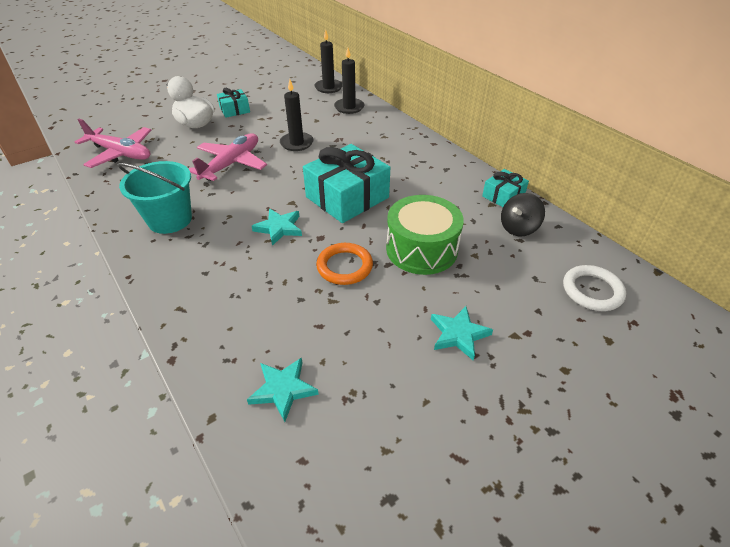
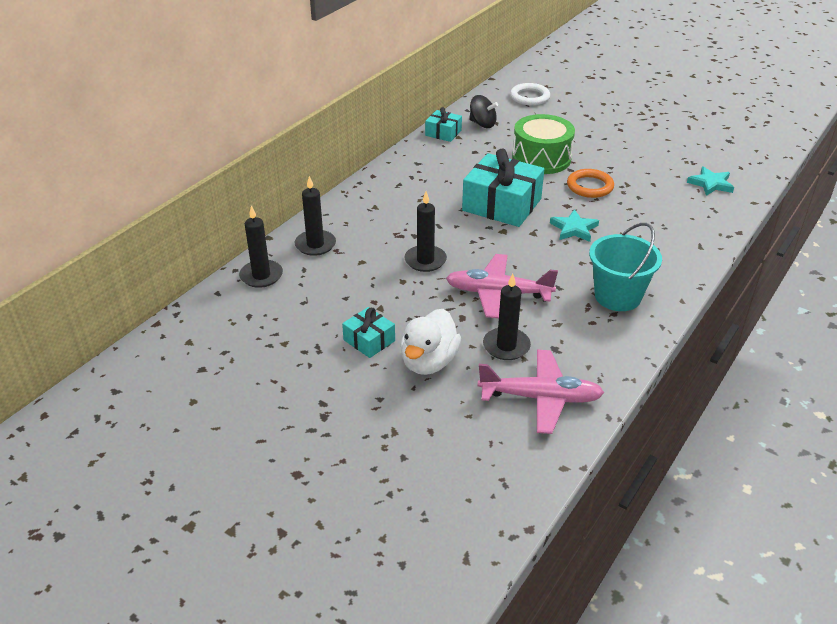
camera: 110 degrees left, 5 degrees down
pink plane [75,119,151,168] -> pink plane turned 90 degrees clockwise [478,350,604,434]
turquoise star [431,306,493,361] -> none
none -> black candle [483,274,531,360]

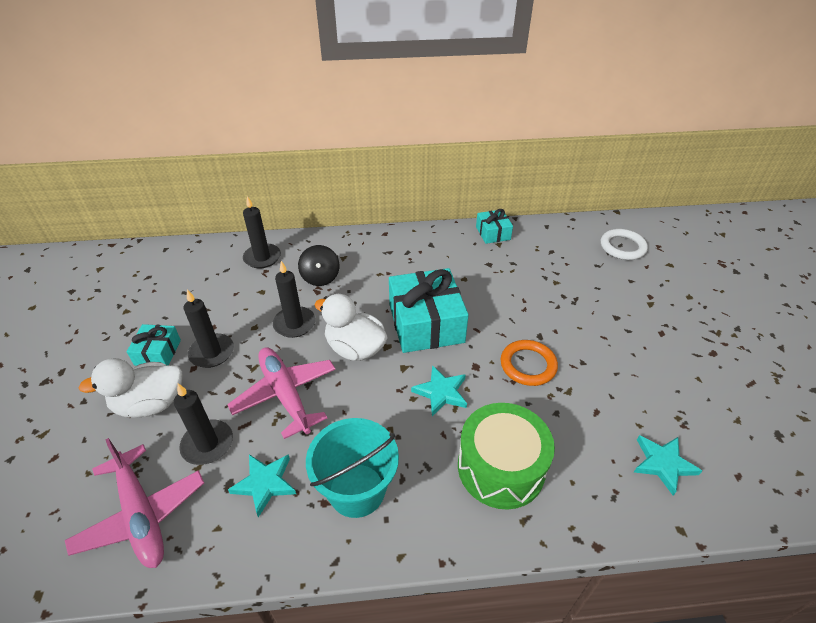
camera: 50 degrees right, 5 degrees up
black candle [239,205,283,288] -> black candle moved to [183,289,234,368]
black spinning top [469,95,498,128] -> black spinning top moved to [298,245,339,286]
green drum [512,114,575,174] -> green drum moved to [458,403,555,510]
none -> turquoise star [228,454,296,517]
none -> white duck [314,294,388,361]

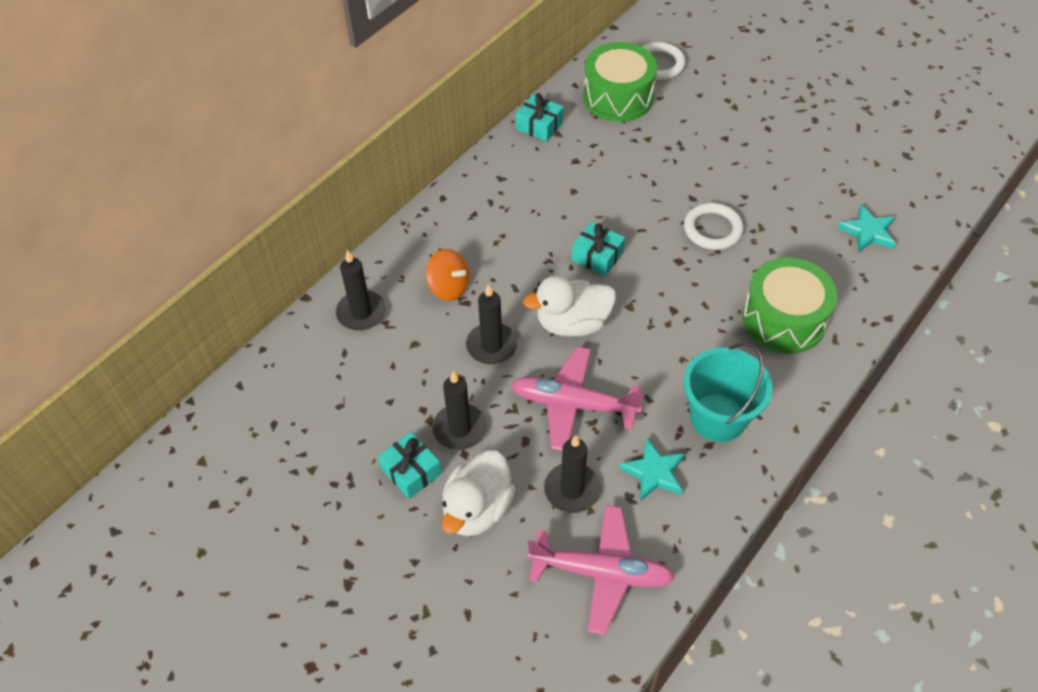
camera: 45 degrees left, 10 degrees up
black spinning top [298,245,339,286] -> orange spinning top [426,249,469,301]
turquoise gift [389,268,469,353] -> turquoise gift [571,222,625,276], size x0.51
turquoise star [411,365,467,416] -> none
orange ring [501,340,558,386] -> white ring [684,203,743,250]
none -> green drum [583,42,657,122]

